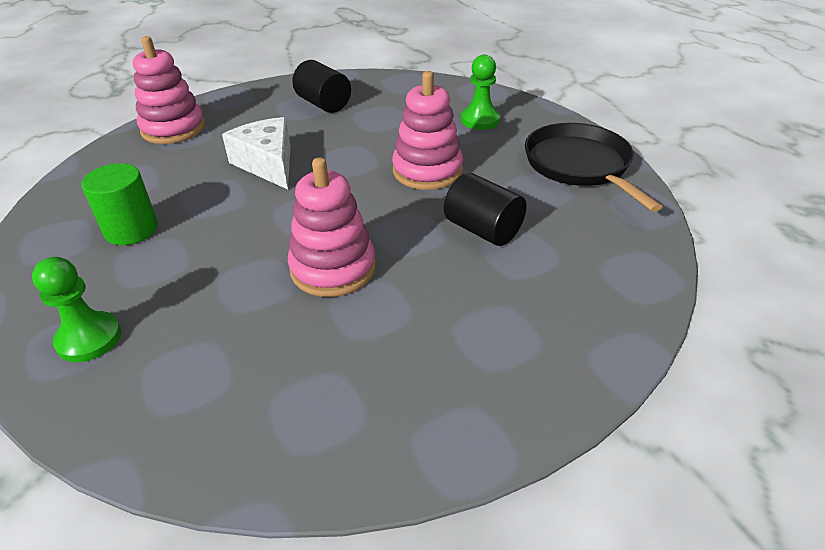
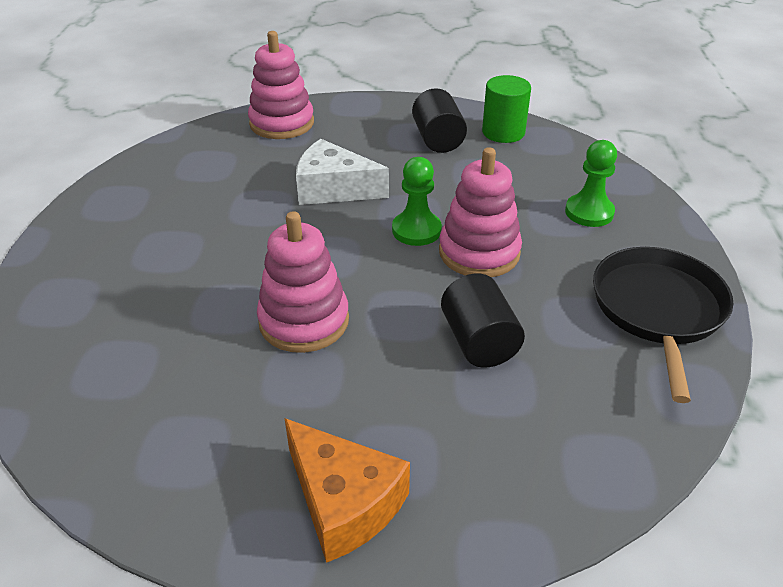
camera: 30 degrees right, 0 degrees up
green pawn [32,257,121,362] -> green pawn moved to [392,157,442,246]
green cylinder [81,163,158,245] -> green cylinder moved to [482,75,531,143]
white cheese [222,117,291,189] -> white cheese turned 75 degrees counterclockwise [296,139,389,205]
none -> orange cheese [284,418,410,563]

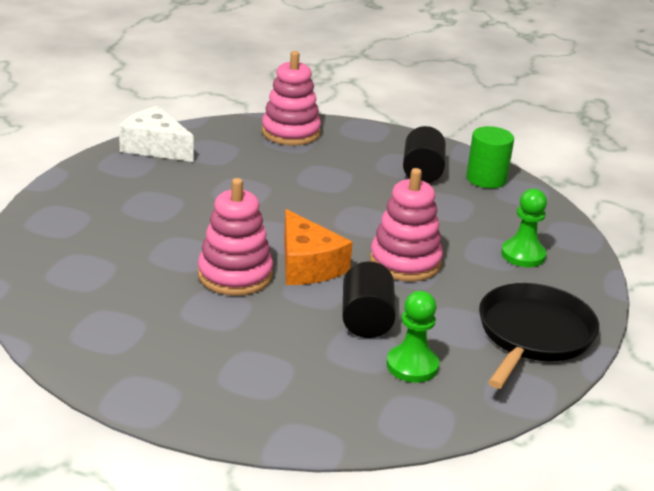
camera: 15 degrees right, 10 degrees down
orange cheese [284,418,410,563] -> orange cheese moved to [284,209,353,285]
white cheese [296,139,389,205] -> white cheese moved to [119,106,194,162]
green pawn [392,157,442,246] -> green pawn moved to [386,291,439,383]

